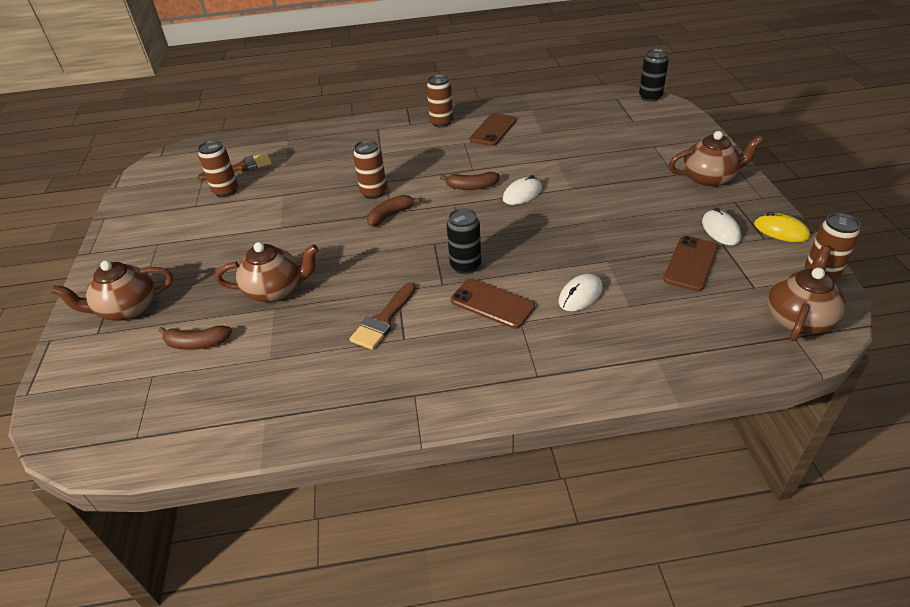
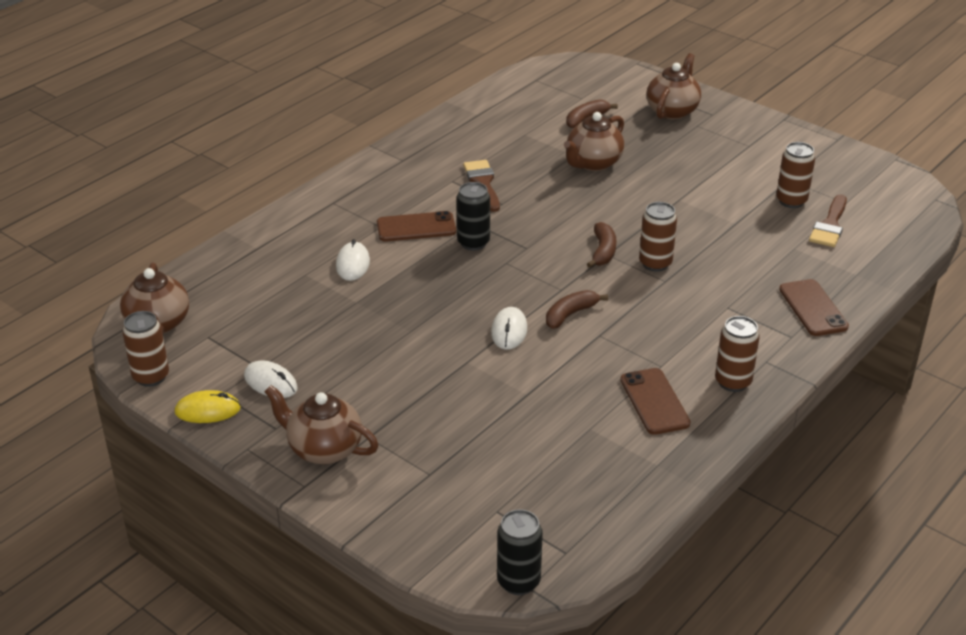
camera: 135 degrees right, 5 degrees down
brown phone [663,236,718,291] -> brown phone moved to [779,279,849,336]
brown teapot [669,131,764,187] -> brown teapot turned 75 degrees clockwise [264,385,379,464]

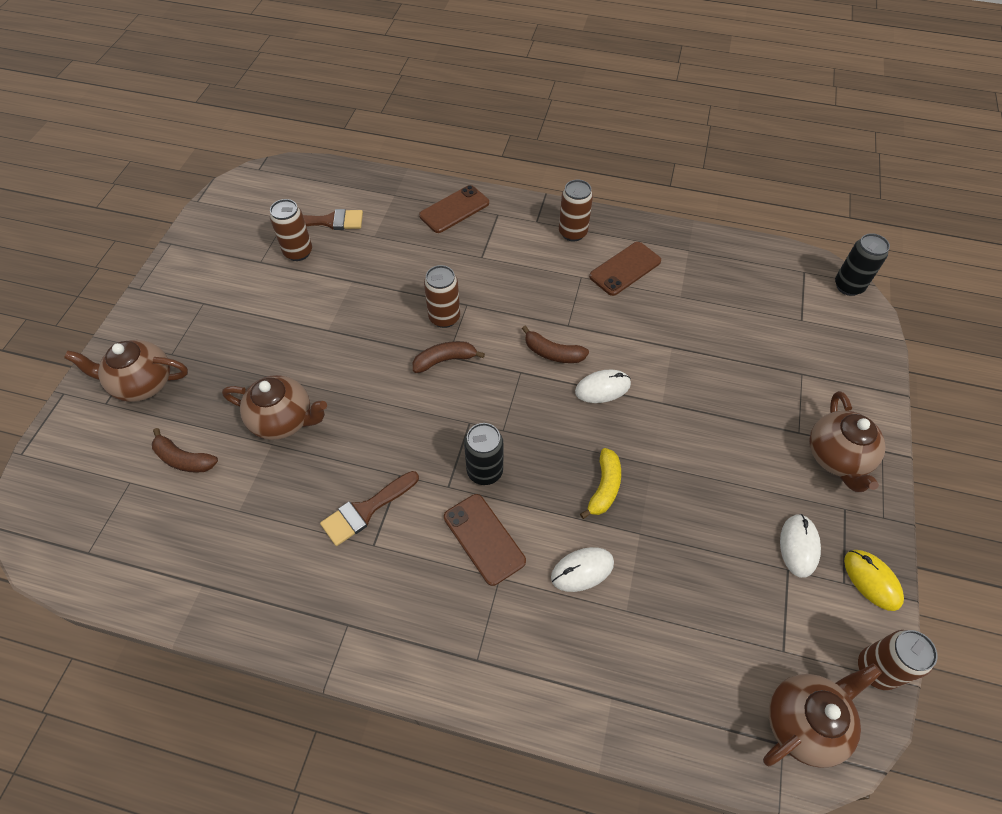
camera: 115 degrees left, 20 degrees up
none -> yellow banana [580,448,621,519]

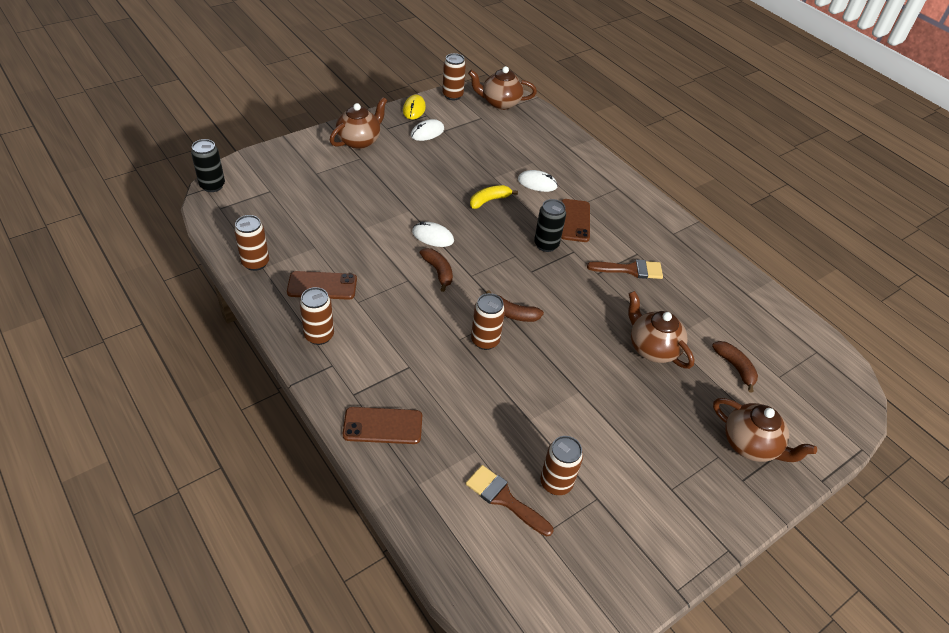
camera: 145 degrees left, 10 degrees down
none -> brown can [234,215,269,271]

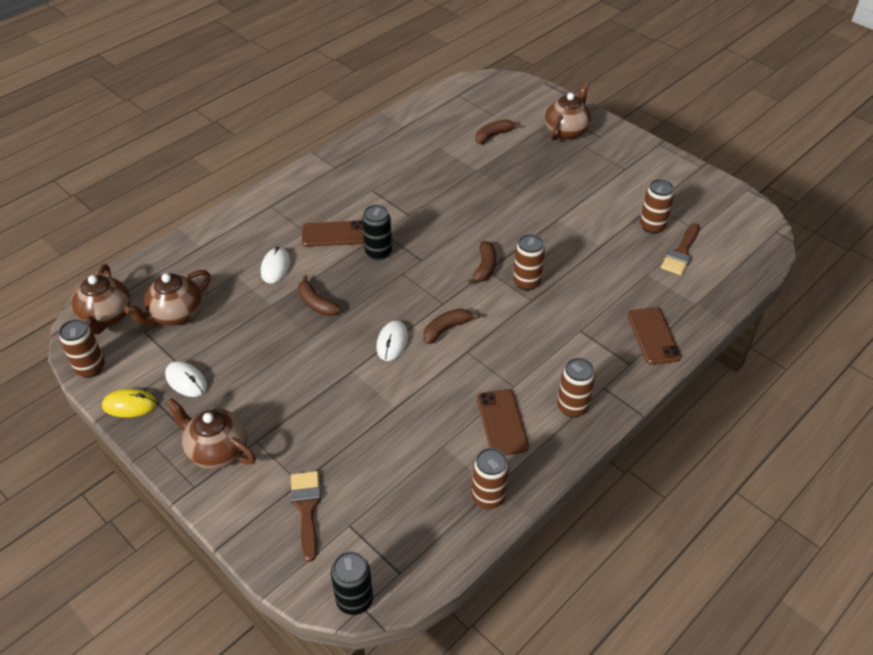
camera: 95 degrees left, 0 degrees up
yellow banana [470,185,518,209] -> brown banana [298,275,341,316]
brown brush [587,259,663,279] -> brown brush moved to [291,471,321,562]
brown teapot [628,291,695,369] -> brown teapot moved to [124,270,211,326]

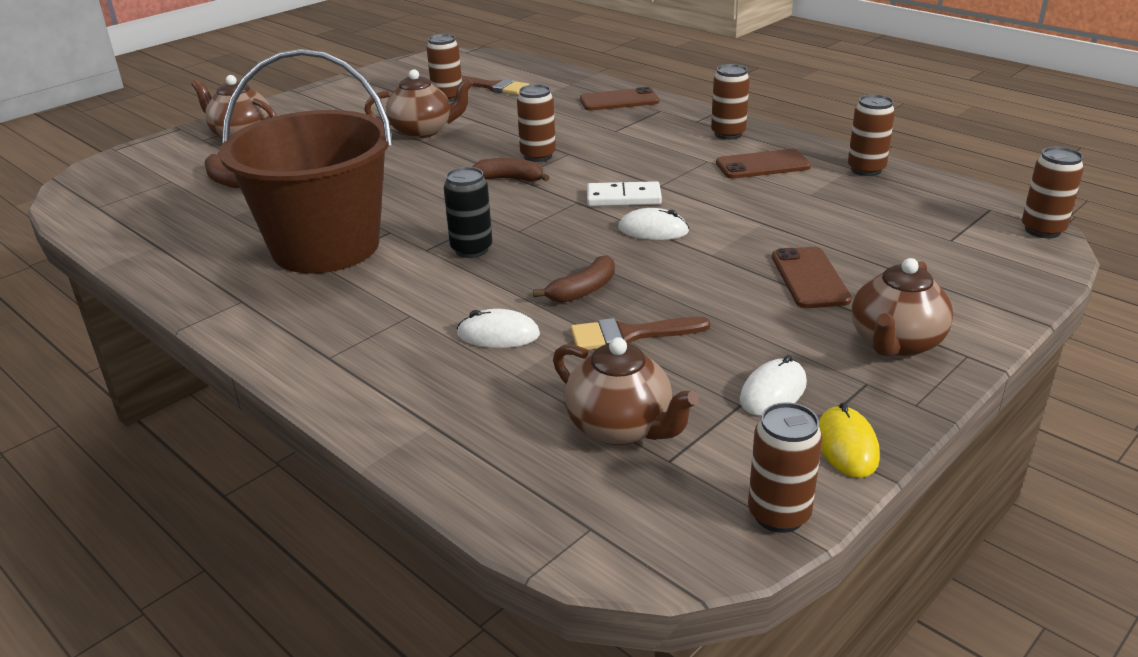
camera: 90 degrees left, 15 degrees down
brown teapot [72,264,131,334] -> brown teapot moved to [364,69,473,139]
brown brush [291,471,321,562] -> brown brush moved to [570,317,711,350]
brown phone [302,220,364,247] -> brown phone moved to [772,247,852,308]
black can [331,551,373,615] -> brown can [1022,147,1084,238]
brown banana [424,309,479,344] -> white domino [587,181,662,206]
none -> brown bucket [219,49,393,274]

